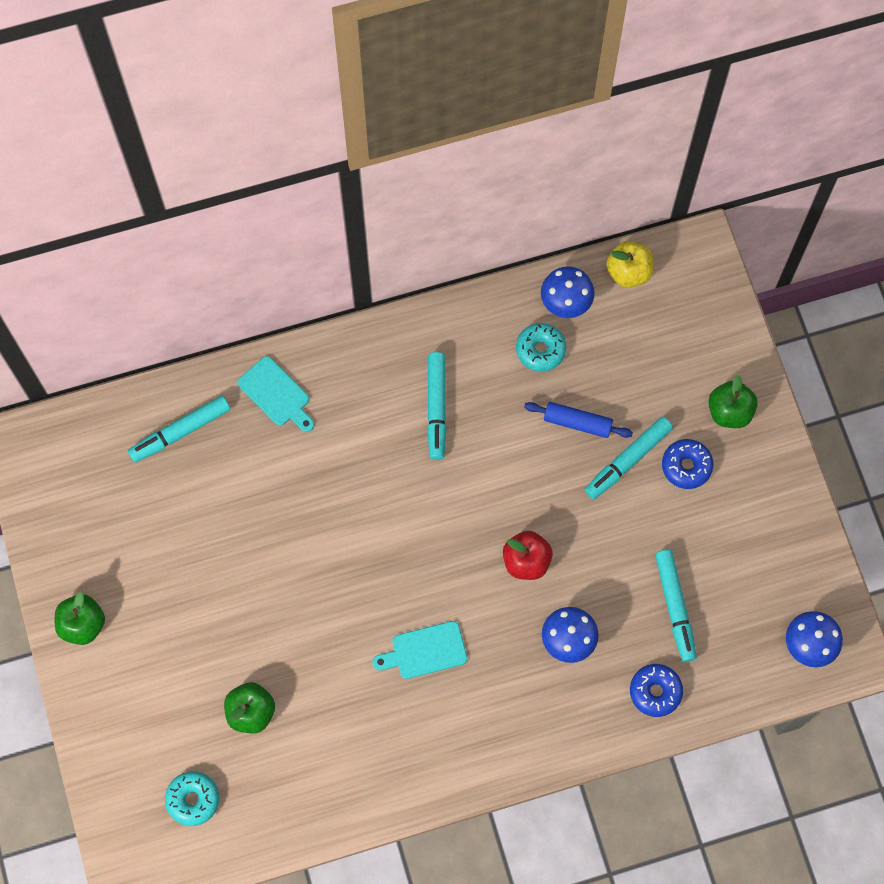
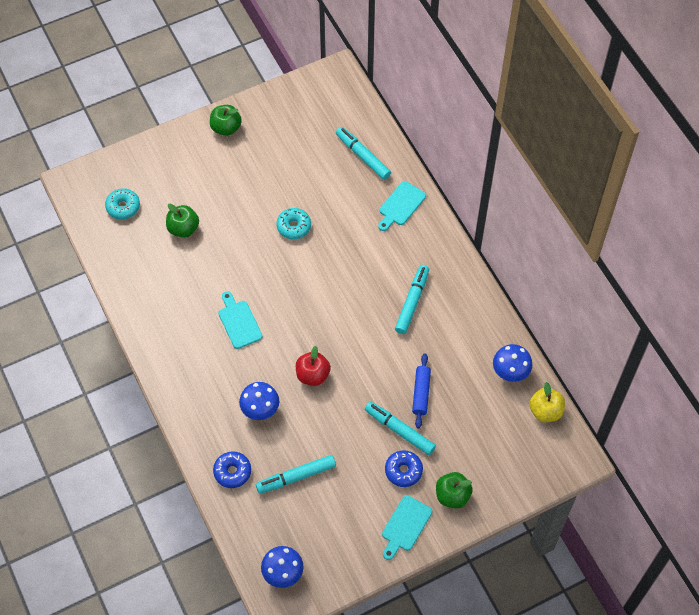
camera: 80 degrees right, 10 degrees down
turquoise marker [427,352,447,460] -> turquoise marker turned 120 degrees clockwise [395,265,429,334]
turquoise donut [516,323,566,372] -> turquoise donut moved to [276,208,311,239]
none -> turquoise cutting board [382,495,432,560]

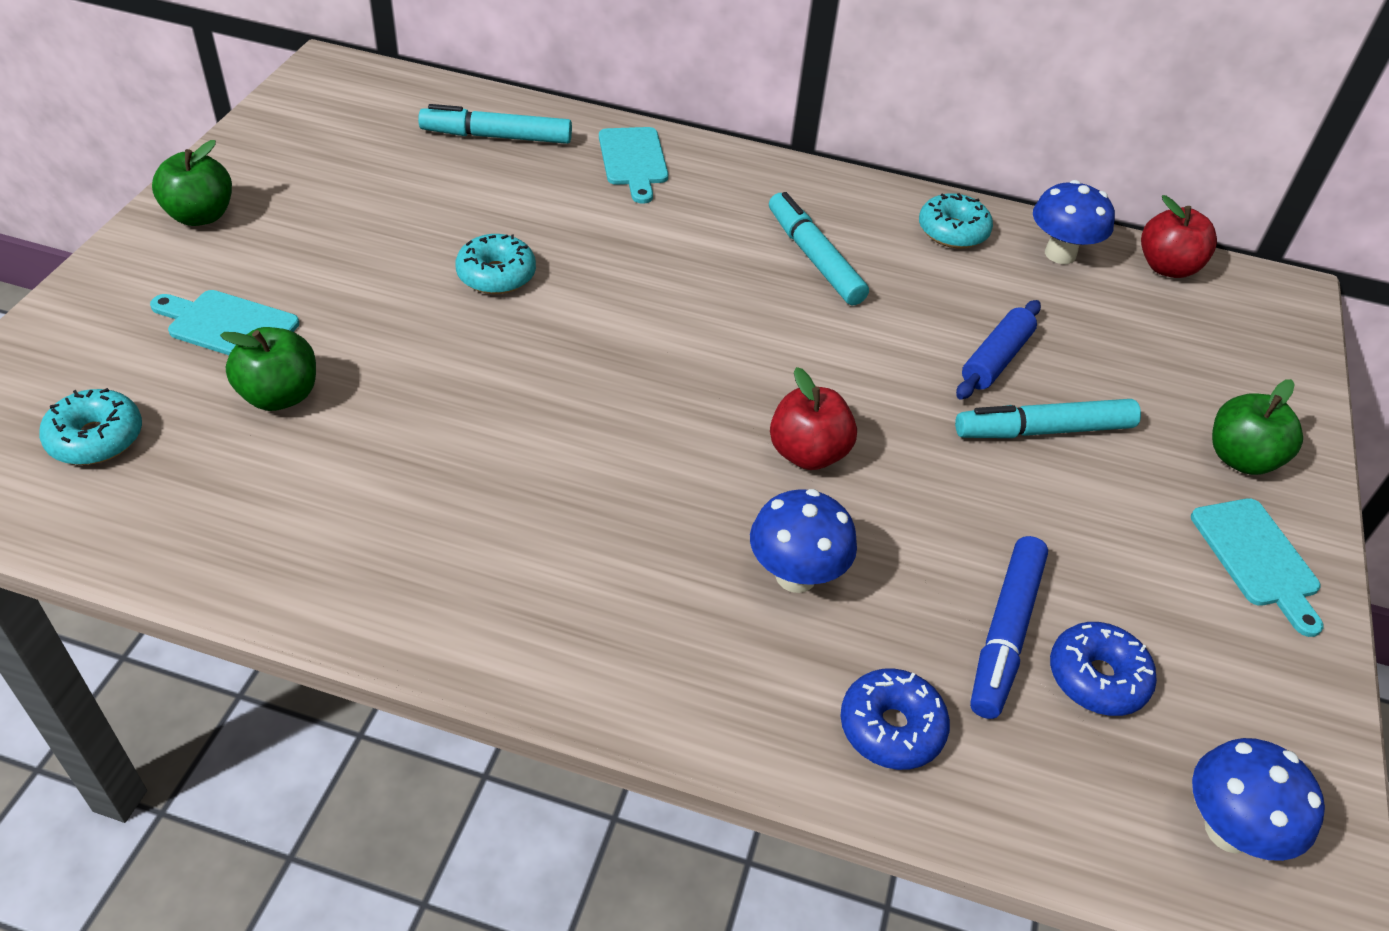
camera: 50 degrees left, 15 degrees down
turquoise cutting board [219,291,263,349] -> turquoise cutting board moved to [150,290,299,355]
turquoise marker [256,455,336,494] -> blue marker [970,536,1048,719]
blue donut [385,450,423,487] -> blue donut moved to [1050,622,1157,716]
blue rolling pin [412,353,431,428] -> blue rolling pin turned 75 degrees clockwise [956,300,1041,400]
yellow apple [529,382,565,422] -> red apple [1141,195,1217,278]
none -> turquoise donut [919,193,993,248]

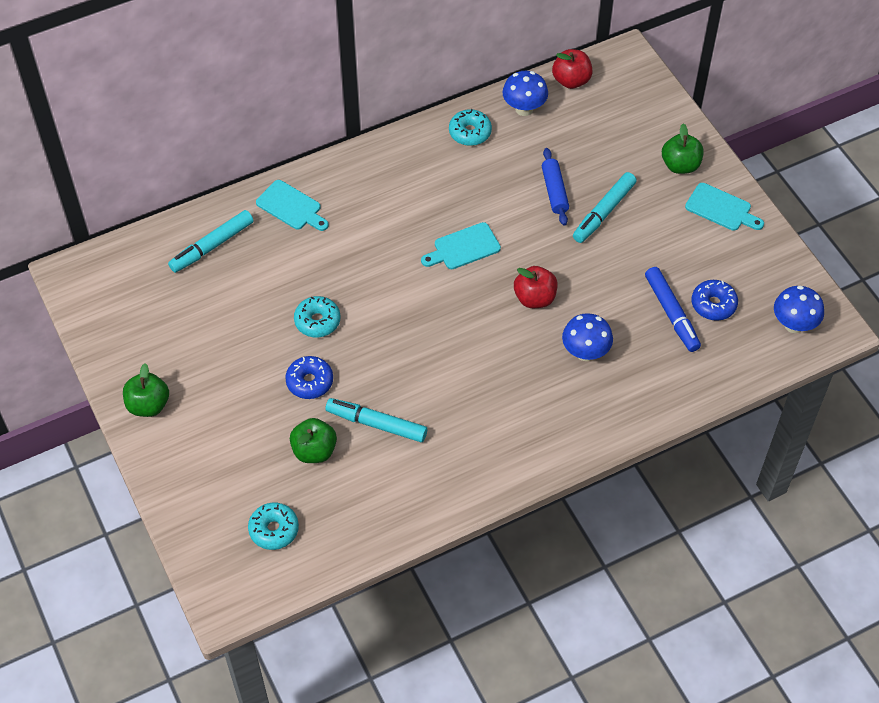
camera: 40 degrees left, 10 degrees up
turquoise cutting board [150,290,299,355] -> turquoise cutting board moved to [421,222,501,269]
turquoise marker [769,192,869,305] -> turquoise marker moved to [326,398,427,442]
blue donut [840,668,950,770] -> blue donut moved to [285,356,333,399]

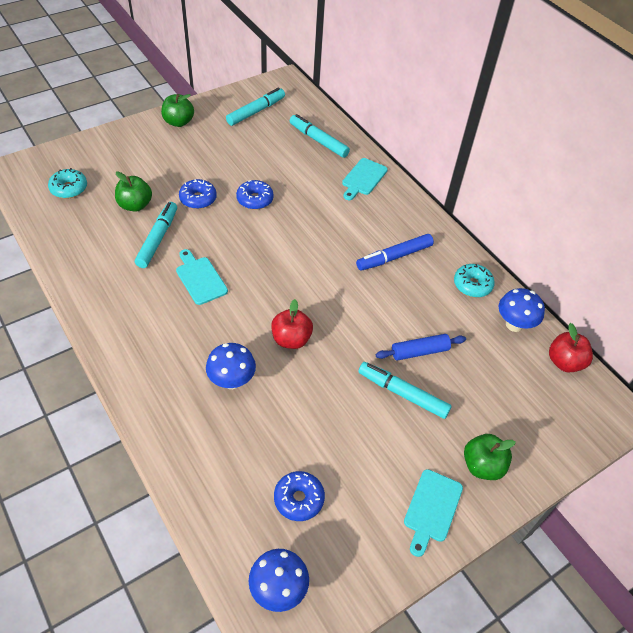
camera: 80 degrees right, 5 degrees down
turquoise donut [294,296,340,337] -> blue donut [236,180,274,210]
turquoise cutting board [421,222,501,269] -> turquoise cutting board moved to [176,249,228,305]
blue marker [645,267,701,352] -> blue marker moved to [356,234,434,271]
none -> turquoise marker [226,88,285,126]

